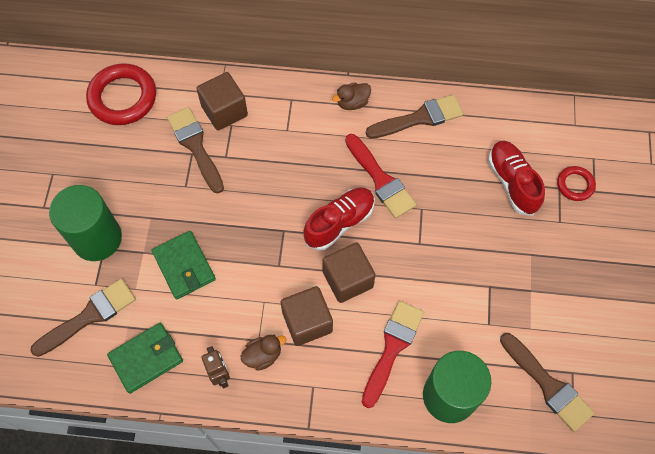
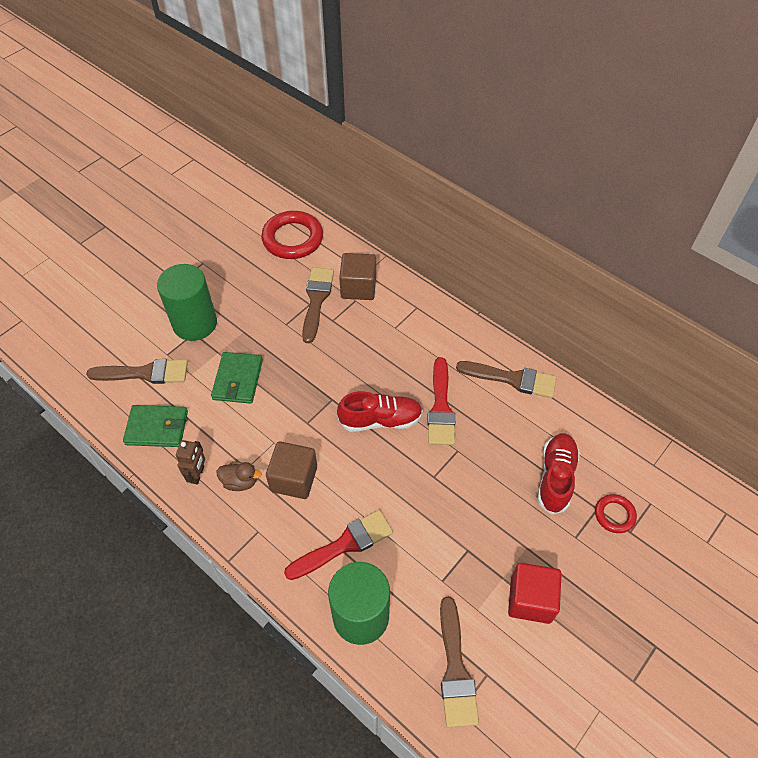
camera: 35 degrees right, 10 degrees down
brown cube [322,243,375,303] -> none
brown duck [332,83,371,110] -> none
none -> red cube [508,563,562,624]

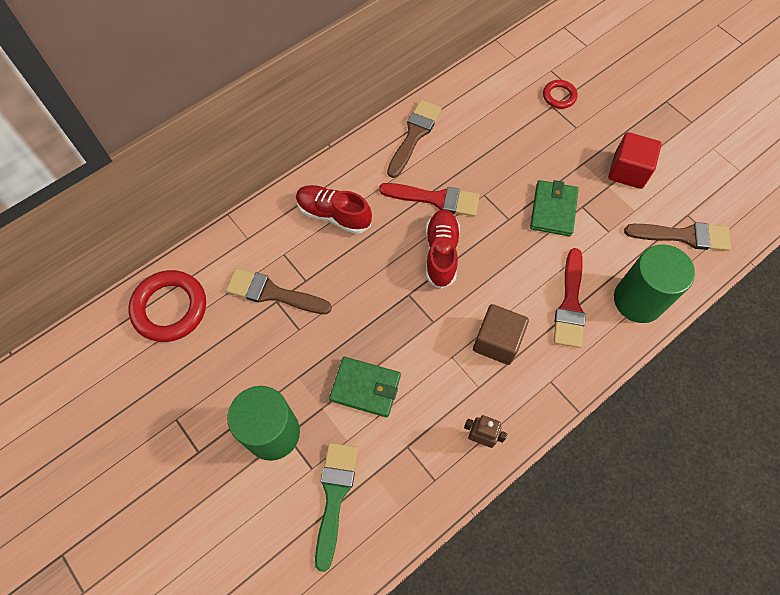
camera: 80 degrees left, 10 degrees up
brown brush [86,359,188,384] -> green brush [315,443,358,572]
green wallet [123,405,188,447] -> green wallet moved to [530,180,579,237]
brown duck [217,462,262,491] -> none
red brush [284,510,393,580] -> red brush turned 150 degrees counterclockwise [554,248,586,348]
brown cube [339,253,376,300] -> none
red shoe [537,433,580,515] -> red shoe moved to [296,185,372,234]

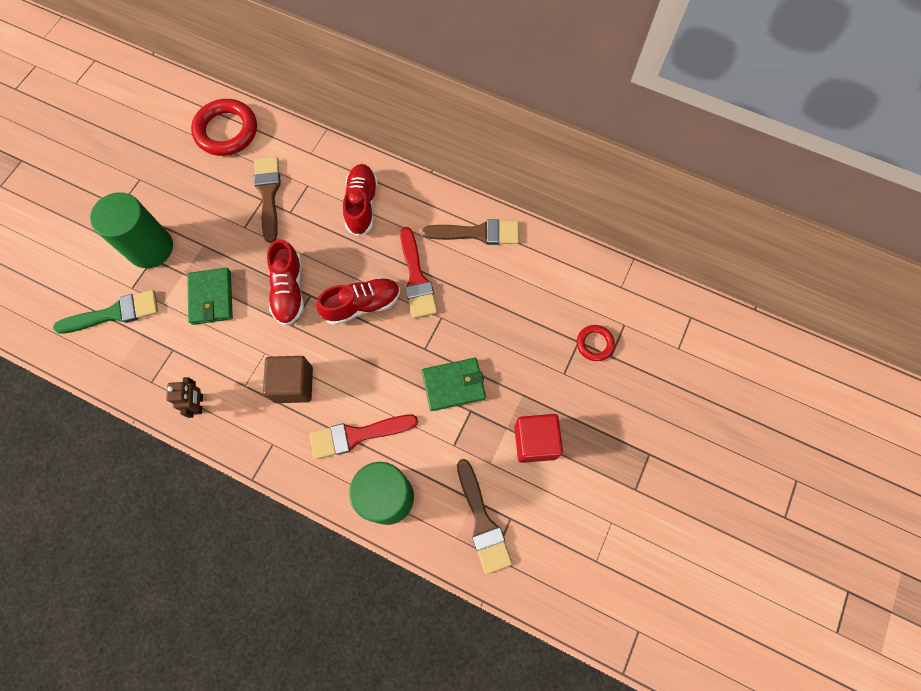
camera: 65 degrees right, 5 degrees up
none -> red shoe [267,239,304,326]

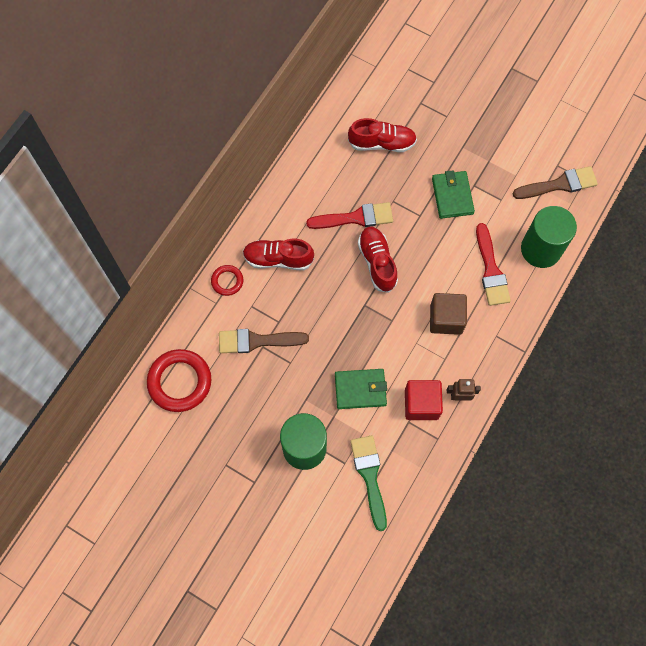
camera: 85 degrees left, 0 degrees up
red shoe [267,239,304,326] -> red shoe moved to [348,118,417,152]
brown brush [422,219,519,245] -> none
red cube [514,414,563,463] -> red cube moved to [405,380,443,420]
red ring [577,325,615,361] -> red ring moved to [211,265,243,296]

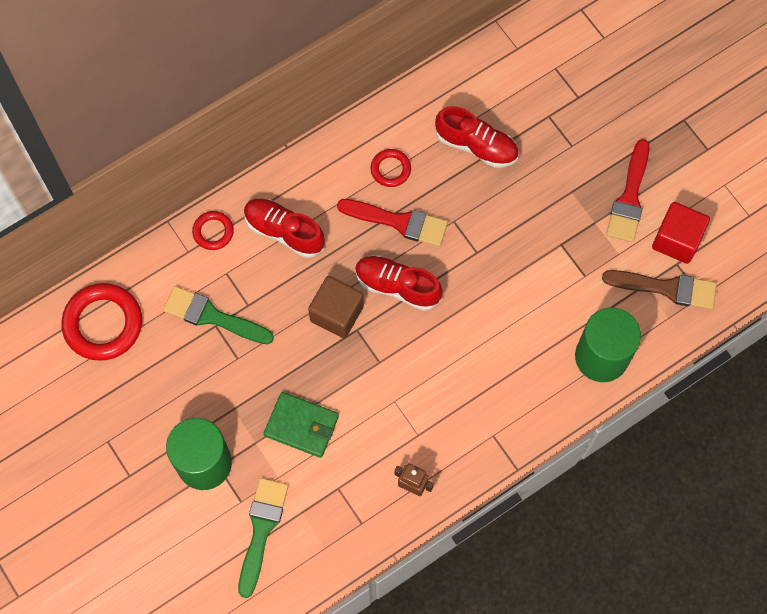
camera: 25 degrees right, 0 degrees up
brown brush [219,329,309,353] -> green brush [163,286,274,344]
red shoe [358,227,398,293] -> red shoe turned 75 degrees counterclockwise [355,255,443,311]
red cube [405,380,443,420] -> red cube moved to [652,202,710,264]
brown cube [430,293,467,335] -> brown cube moved to [308,276,364,338]
green wallet [432,170,475,219] -> none
red brush [476,223,511,306] -> red brush moved to [606,139,650,242]
none -> red ring [371,149,411,187]

